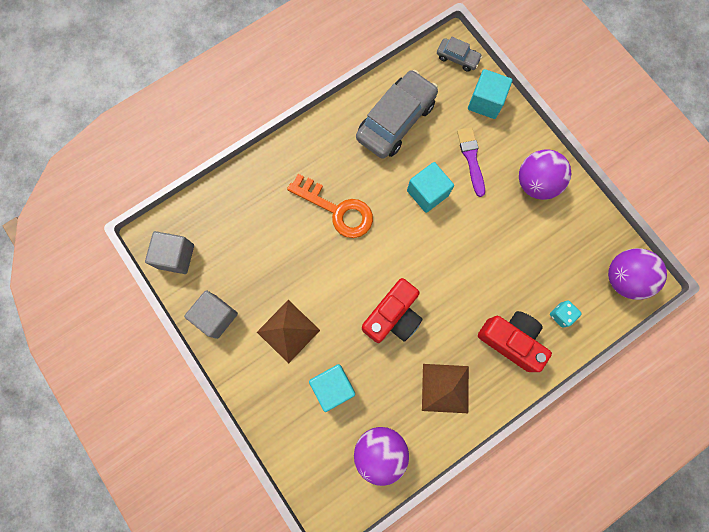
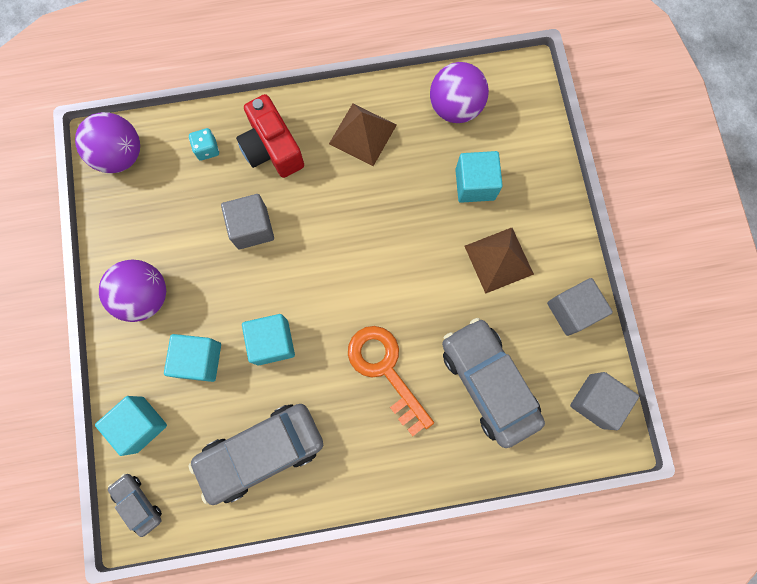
camera: 155 degrees left, 0 degrees up
red camera [362,278,423,343] -> none
purple brush [457,127,485,197] -> turquoise cube [164,334,221,382]
none -> grey cube [221,194,274,249]
none -> grey car [442,318,545,448]

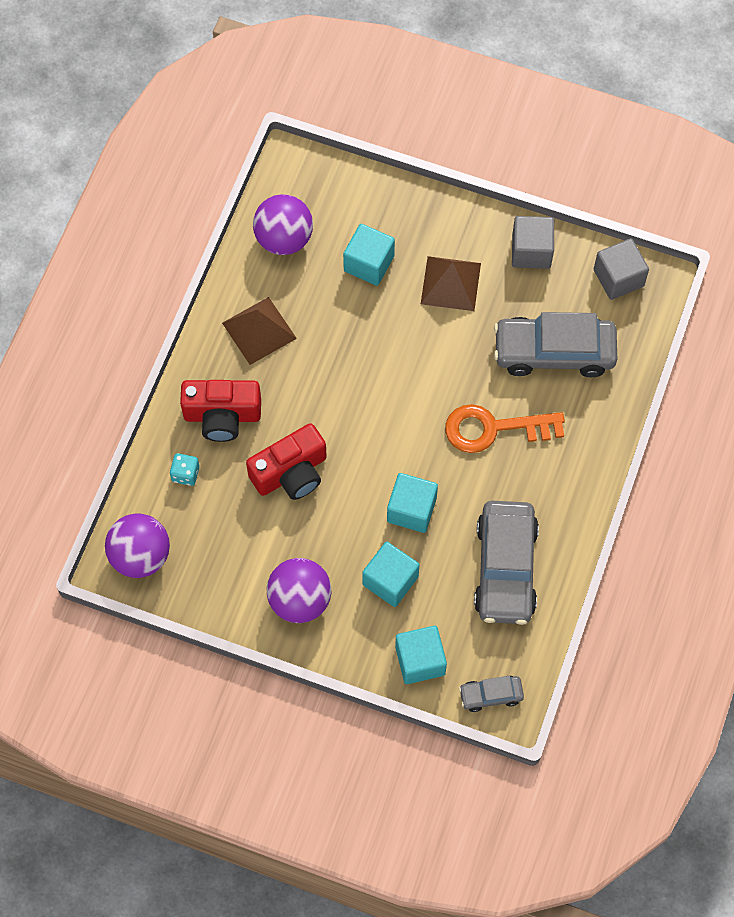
camera: 60 degrees left, 10 degrees down
grey cube [221,194,274,249] -> red camera [246,423,327,500]

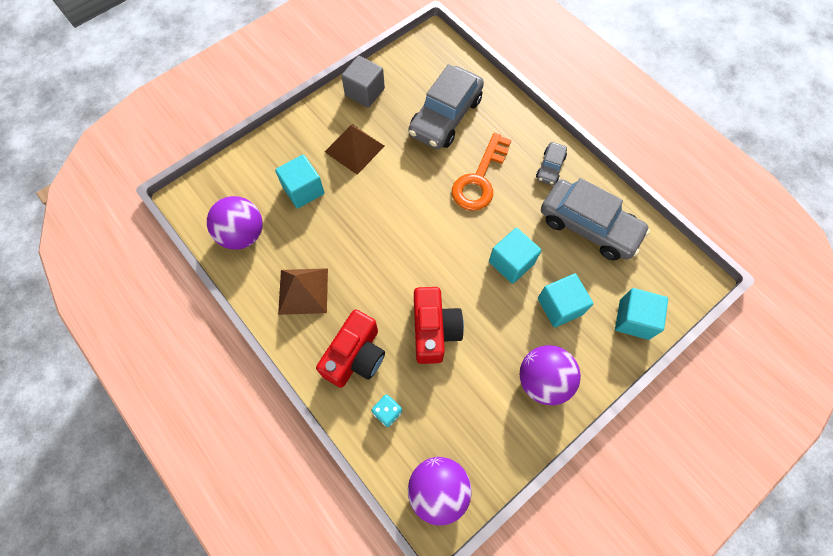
camera: 60 degrees left, 0 degrees up
grey car [459,676,524,712] -> grey car moved to [536,142,567,185]
grey cube [594,238,649,300] -> none

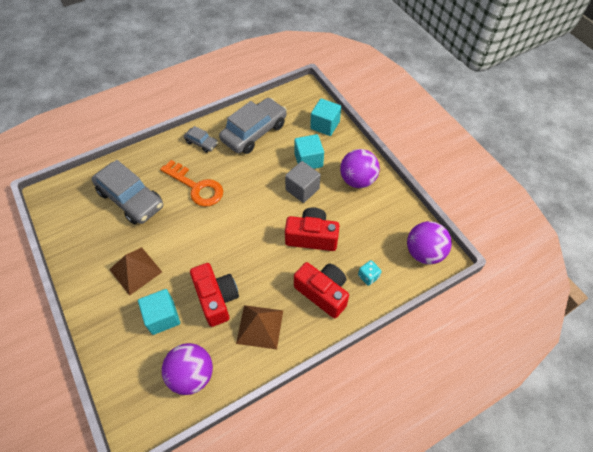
camera: 80 degrees left, 10 degrees down
grey cube [341,56,385,108] -> grey cube moved to [285,161,321,203]
turquoise cube [489,228,542,284] -> none
none -> red camera [190,263,239,327]

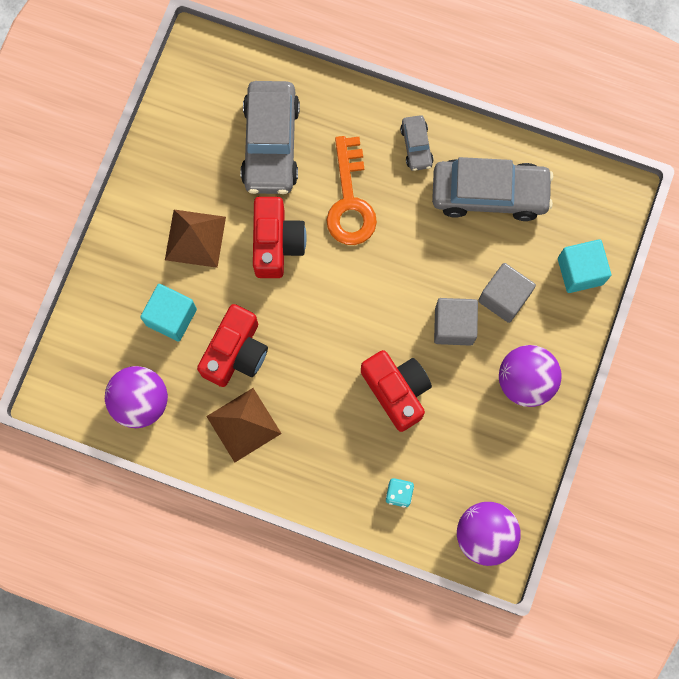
camera: 50 degrees right, 20 degrees up
turquoise cube [294,134,324,169] -> grey cube [478,263,536,323]
red camera [294,262,349,318] -> red camera moved to [253,197,306,278]

